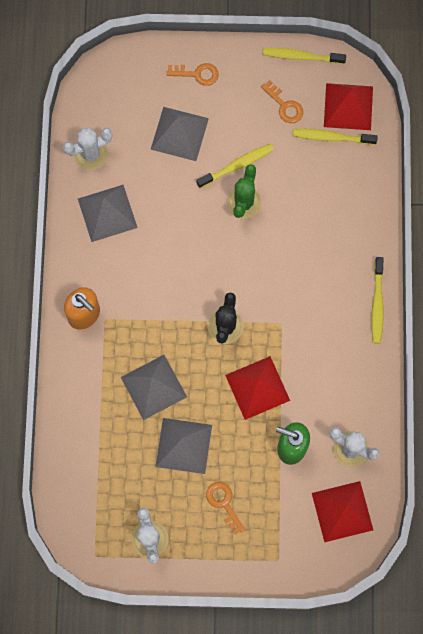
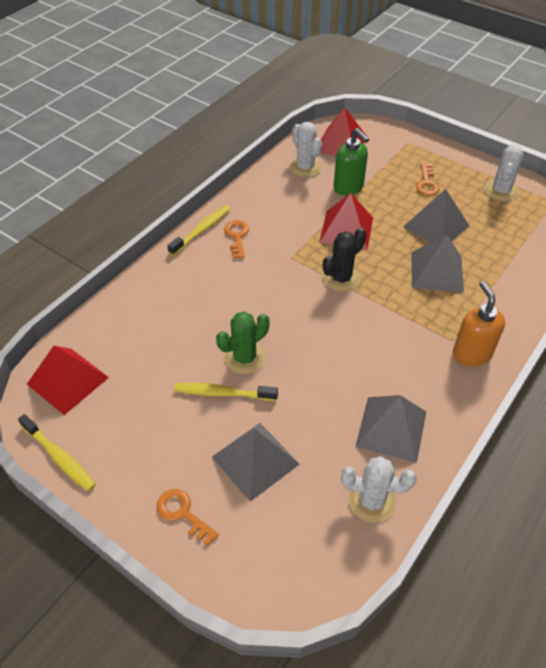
camera: 145 degrees left, 25 degrees down
orange key [261,80,303,123] -> orange key moved to [224,220,249,258]
yellow toothbrush [292,129,378,145] -> none

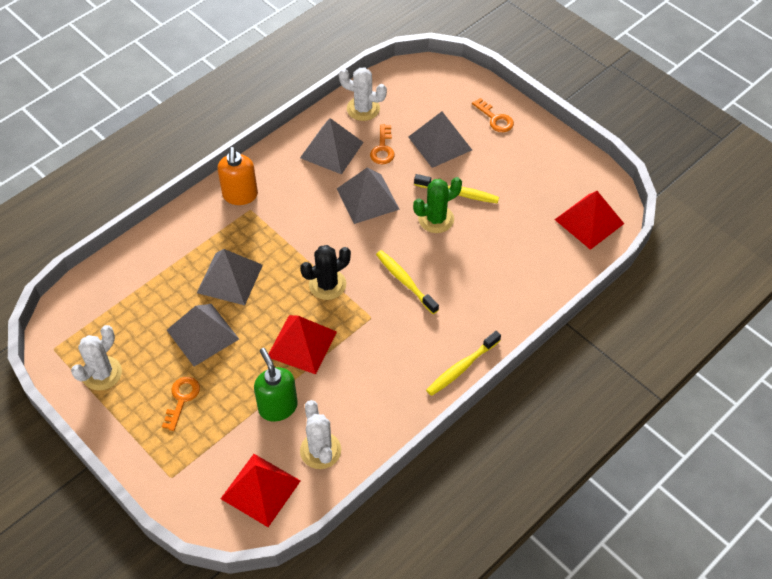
camera: 170 degrees left, 5 degrees up
yellow toothbrush [18,414,96,491] -> yellow toothbrush moved to [376,250,439,314]
orange key [224,220,249,258] -> orange key moved to [370,124,394,164]
none -> grey pyramid [337,168,400,224]

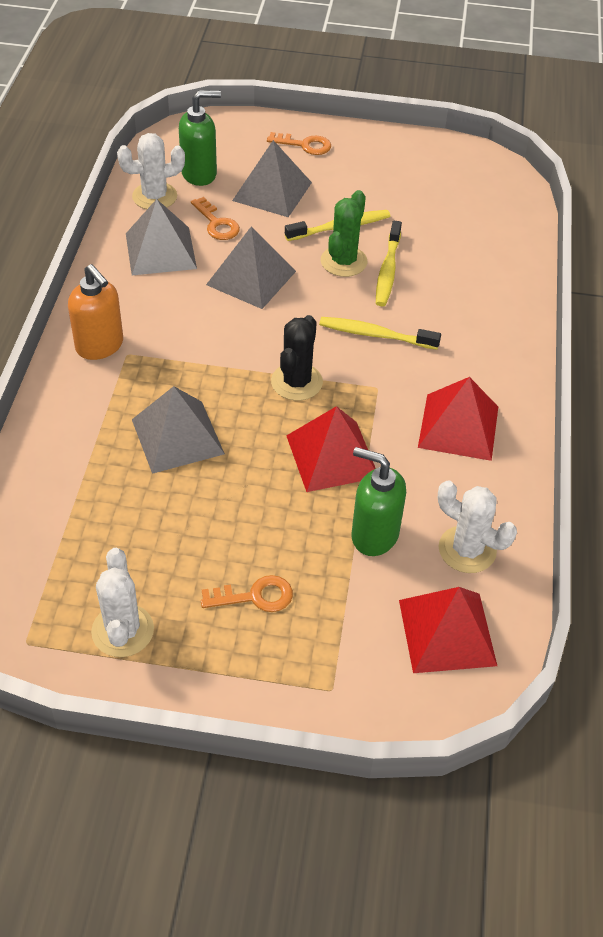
camera: 40 degrees left, 5 degrees down
orange key [162,377,200,431] -> orange key turned 105 degrees clockwise [201,575,293,612]
grey pyramid [167,304,239,366] -> none
yellow toothbrush [426,331,501,396] -> yellow toothbrush moved to [376,221,402,306]
red pyramid [554,191,624,250] -> red pyramid moved to [418,377,498,461]
none -> green soap dispenser [179,90,221,186]

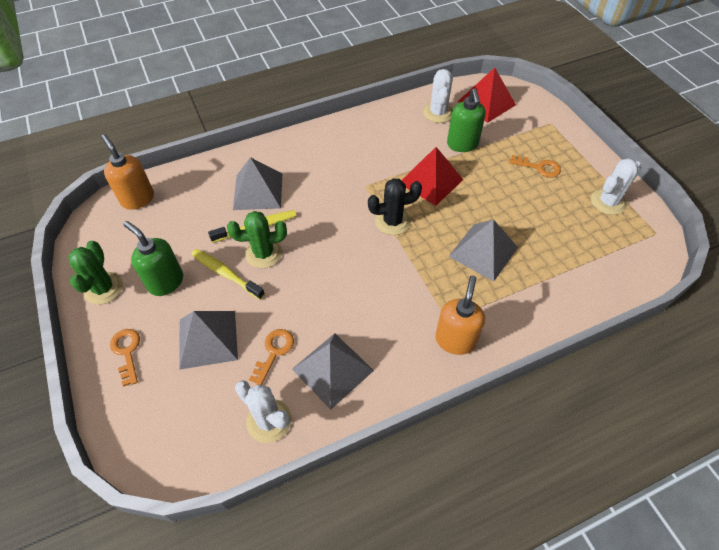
camera: 120 degrees left, 5 degrees up
green soap dispenser [179,90,221,186] -> green soap dispenser moved to [123,221,183,296]
orange key [201,575,293,612] -> orange key turned 150 degrees clockwise [509,155,561,178]
grey pyramid [206,226,296,309] -> grey pyramid moved to [233,157,282,210]
yellow toothbrush [319,317,441,350] -> none
red pyramid [418,377,498,461] -> none
none -> green cactus [69,241,123,305]
none -> orange soap dispenser [101,134,154,210]

